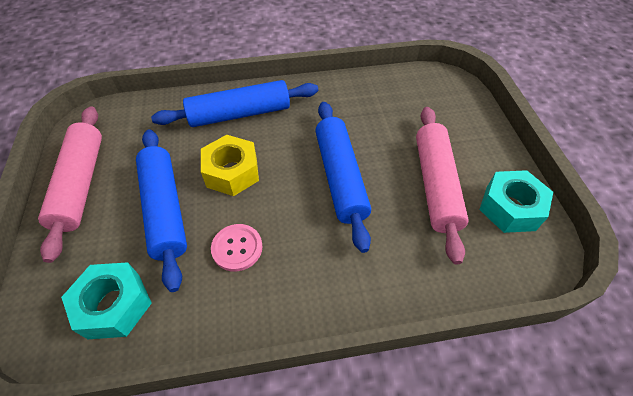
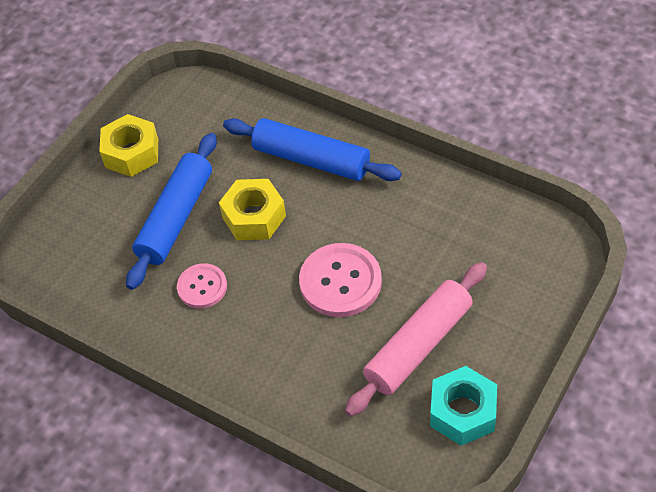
camera: 45 degrees right, 0 degrees up
pink rolling pin [38,106,102,263] -> yellow nut [99,114,158,177]
turquoise nut [61,262,152,339] -> none
blue rolling pin [316,102,371,253] -> pink button [299,243,382,317]

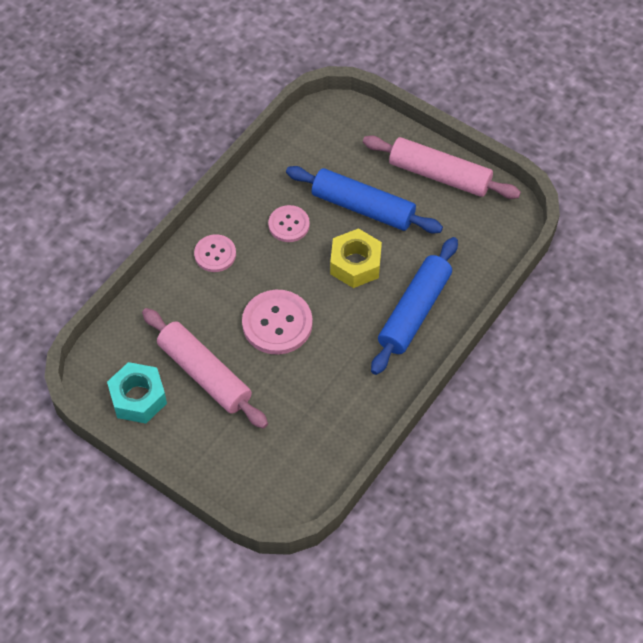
camera: 90 degrees right, 5 degrees up
yellow nut [99,114,158,177] -> pink rolling pin [363,135,521,199]
none -> pink button [194,234,236,272]

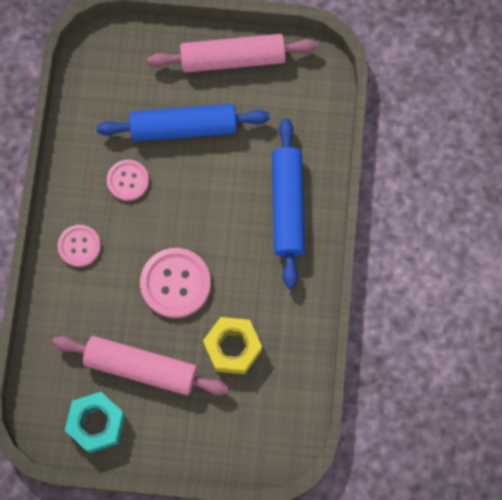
camera: 30 degrees left, 15 degrees up
yellow nut [330,228,382,288] -> yellow nut moved to [203,317,262,374]

